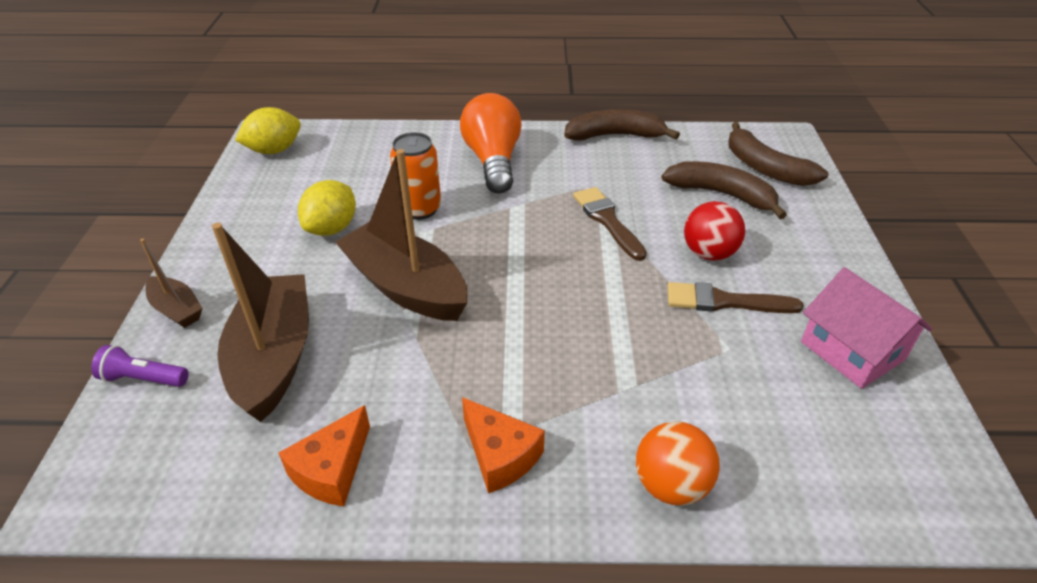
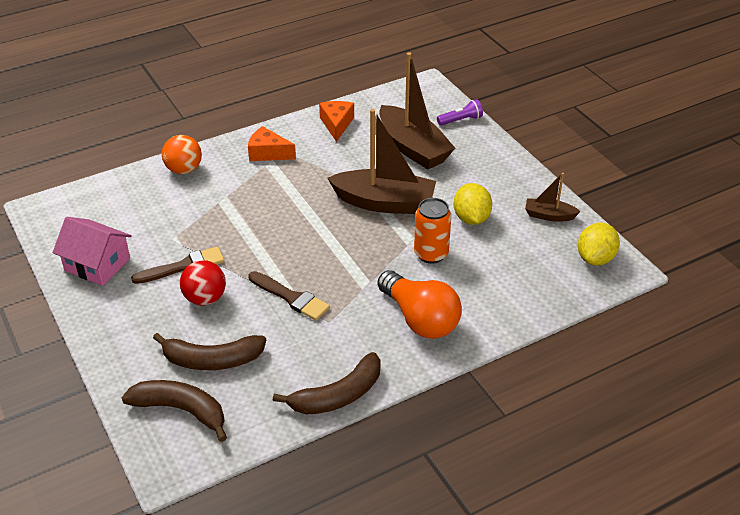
camera: 150 degrees right, 0 degrees up
brown boat [140,239,203,328] -> brown boat moved to [525,173,581,222]

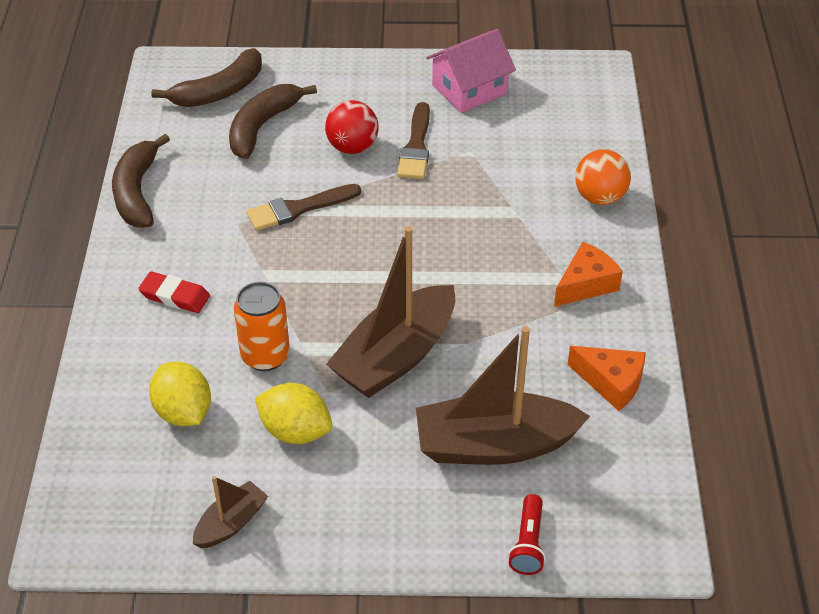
camera: 120 degrees right, 5 degrees up
orange light bulb [377,270,462,339] -> red eraser [138,271,210,313]
purple flashlight [437,99,483,126] -> red flashlight [508,494,546,575]
yellow lemon [578,223,620,265] -> yellow lemon moved to [149,362,211,426]

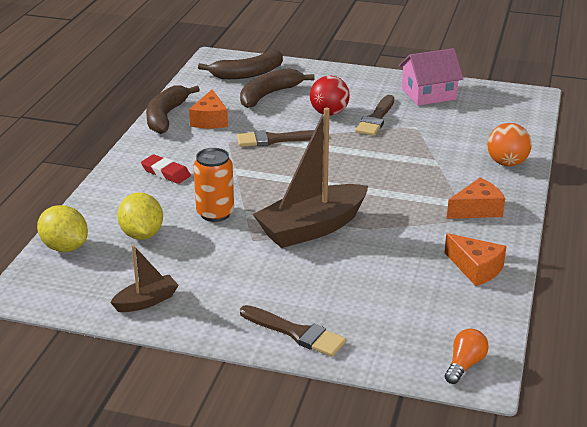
camera: 15 degrees right, 15 degrees down
yellow lemon [255,383,332,444] -> yellow lemon moved to [37,205,88,252]
brown boat [416,326,590,465] -> none
red flashlight [508,494,546,575] -> none
none -> orange cheese [189,89,228,128]
none -> brown brush [240,305,346,357]
none -> orange light bulb [445,329,489,384]

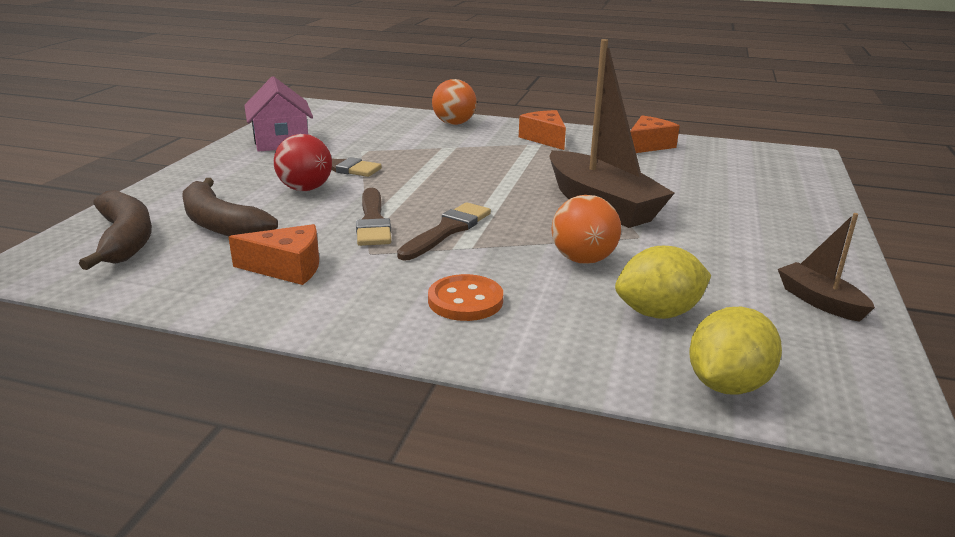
camera: 90 degrees left, 5 degrees down
red eraser [141,154,191,184] -> orange button [428,274,503,321]
brown banana [146,85,200,134] -> none
orange can [193,148,234,222] -> orange ball [551,195,621,264]
brown brush [240,305,346,357] -> brown brush moved to [397,202,491,260]
orange light bulb [445,329,489,384] -> none

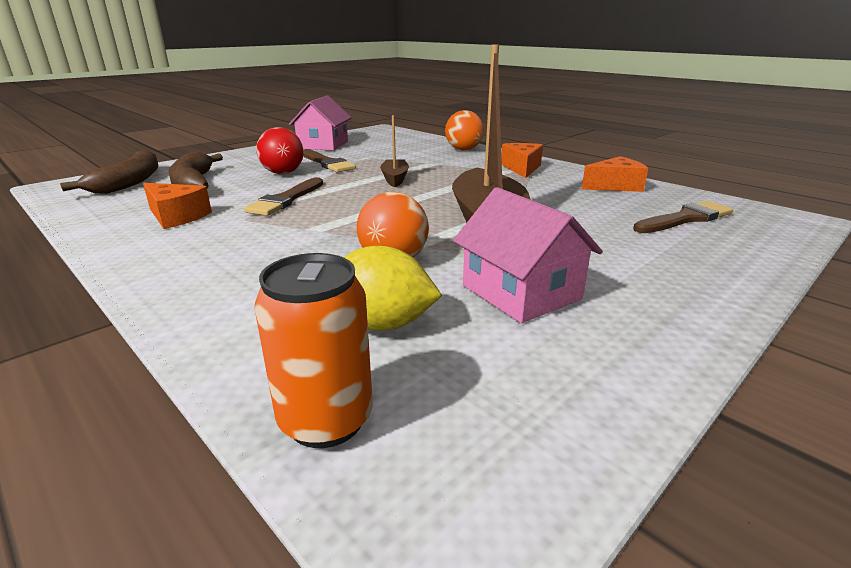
camera: 30 degrees right, 0 degrees up
brown brush [397,202,491,260] -> brown brush moved to [633,201,733,233]
orange button [428,274,503,321] -> none
yellow lemon [689,307,782,395] -> orange can [254,253,373,448]
brown boat [778,213,875,322] -> brown boat moved to [380,115,409,187]
none -> pink house [453,187,603,323]

